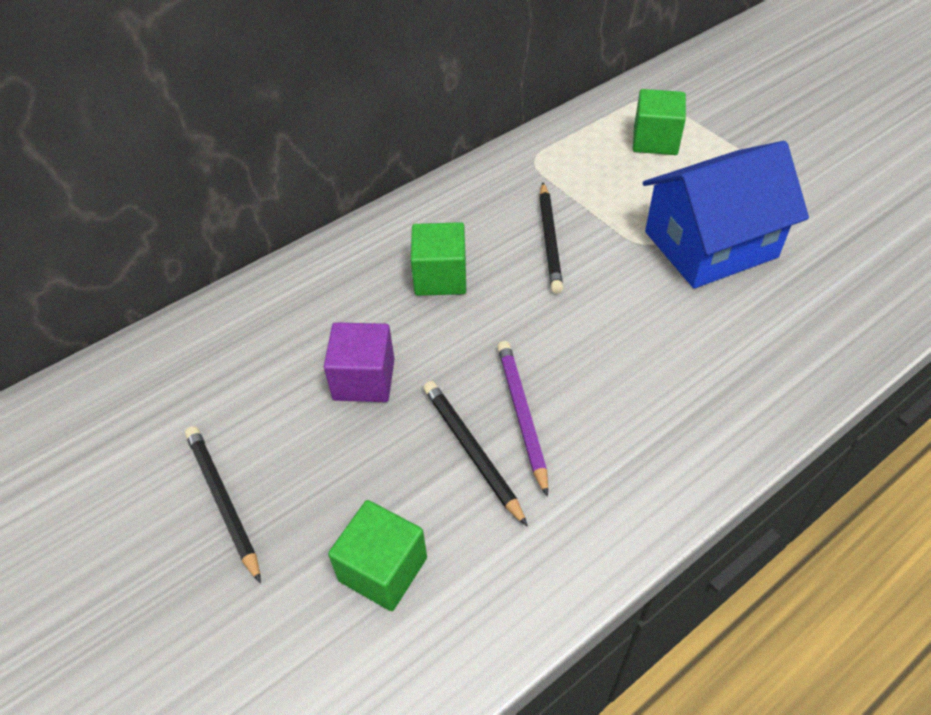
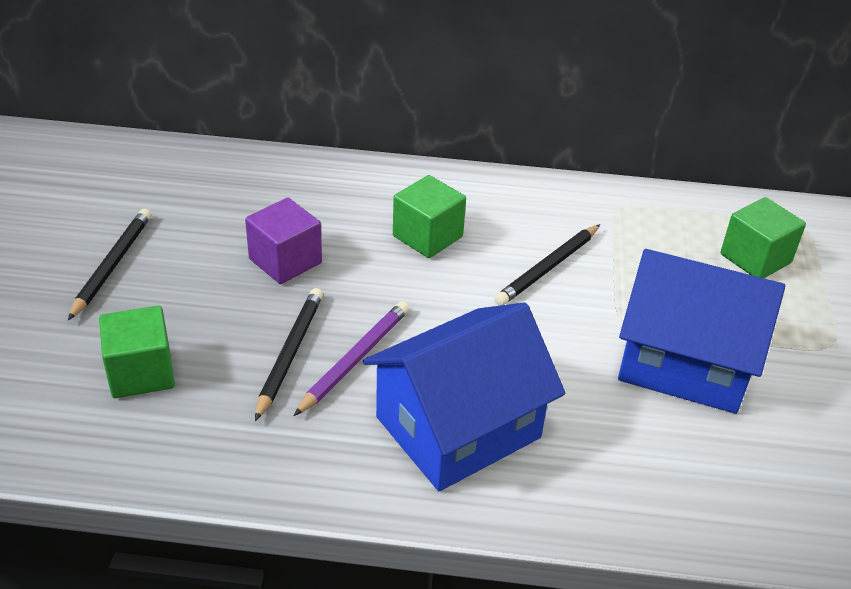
camera: 40 degrees right, 10 degrees down
none -> blue house [363,303,565,491]

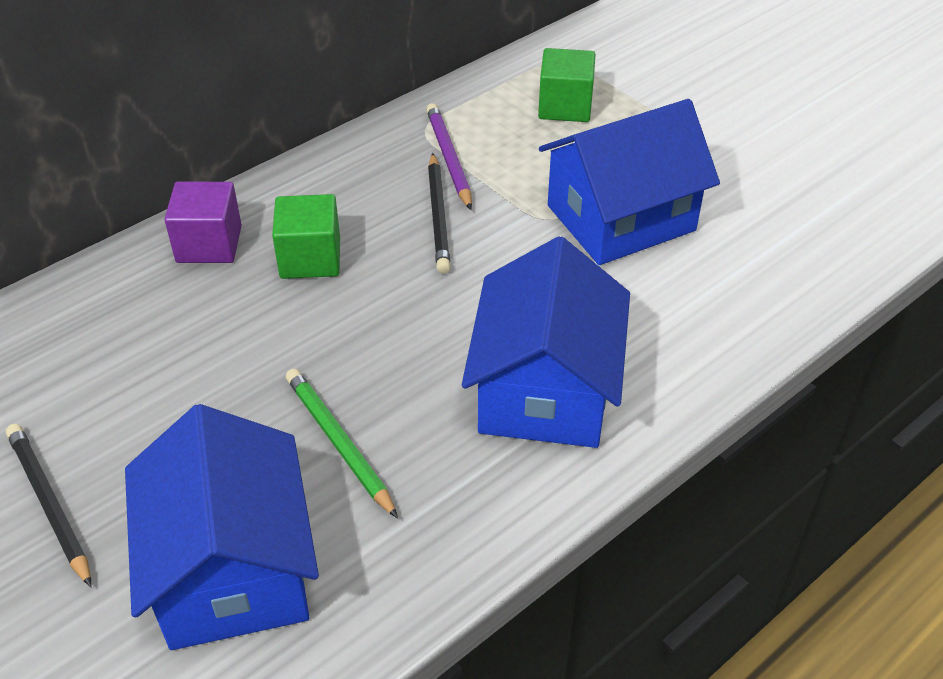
camera: 45 degrees left, 5 degrees up
green cube [99,306,175,398] -> blue house [125,404,319,650]
purple cube [245,198,322,284] -> purple cube moved to [164,182,242,263]
black pencil [255,288,323,421] -> green pencil [286,369,398,519]
purple pencil [294,301,409,416] -> purple pencil moved to [426,103,472,210]

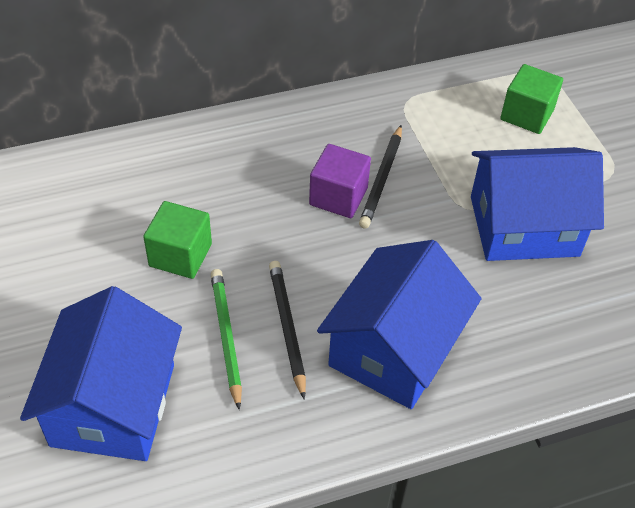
camera: 20 degrees right, 5 degrees up
black pencil [6,424,91,587] -> black pencil moved to [269,261,306,400]
purple cube [164,182,242,263] -> purple cube moved to [309,144,371,218]
green cube [272,194,340,279] -> green cube moved to [143,201,212,279]
purple pencil [426,103,472,210] -> none

